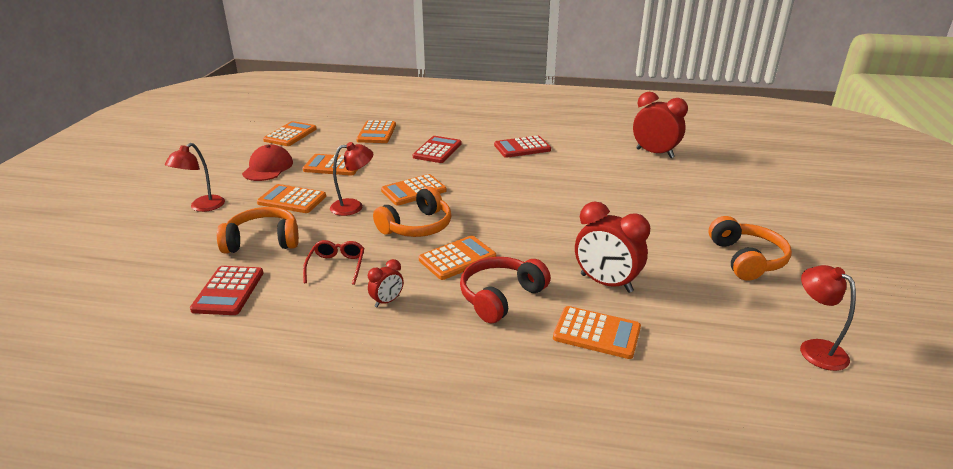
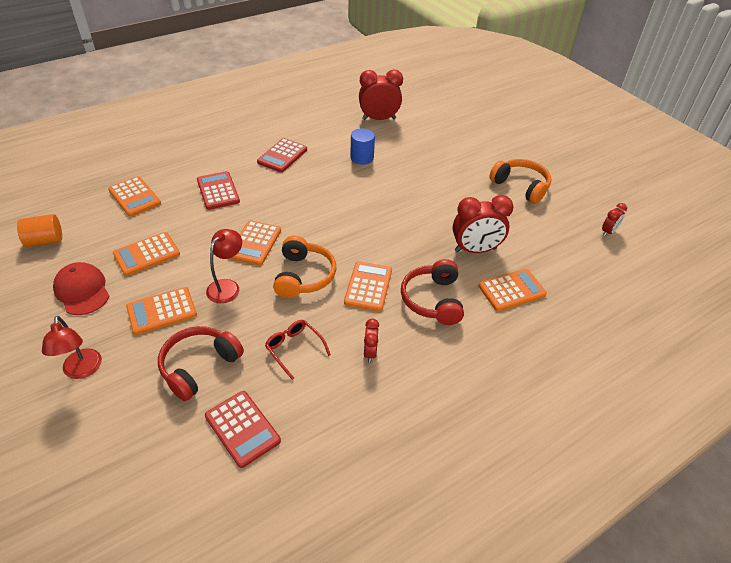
camera: 45 degrees left, 15 degrees up
orange headphones [217,207,299,254] -> red headphones [158,326,244,401]
orange calculator [263,121,317,146] -> orange cylinder [17,214,62,247]
red lamp [800,265,856,371] -> red clock [602,203,627,237]
none -> blue cylinder [350,128,375,165]

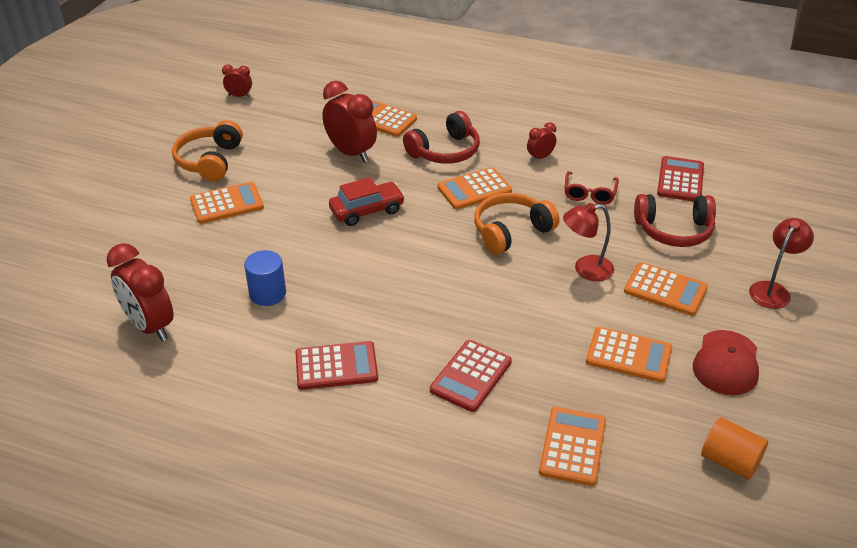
camera: 125 degrees left, 5 degrees down
orange calculator [229,220,281,266] -> orange calculator moved to [190,182,264,224]
none -> red car [329,177,405,226]

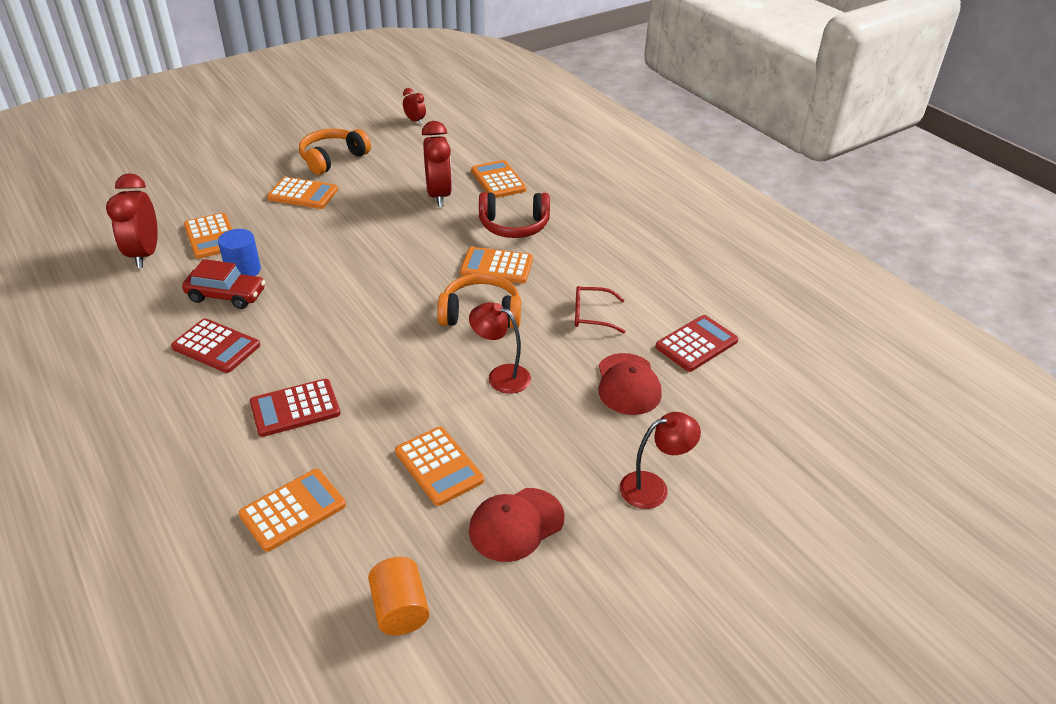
camera: 35 degrees right, 0 degrees up
red car [329,177,405,226] -> red car moved to [182,259,265,309]
red clock [527,122,556,161] -> none
red glasses [564,171,619,204] -> red glasses turned 45 degrees clockwise [575,286,626,333]
orange calculator [624,262,708,316] -> orange calculator moved to [184,213,233,259]
red headphones [634,194,716,247] -> red cap [598,353,662,415]

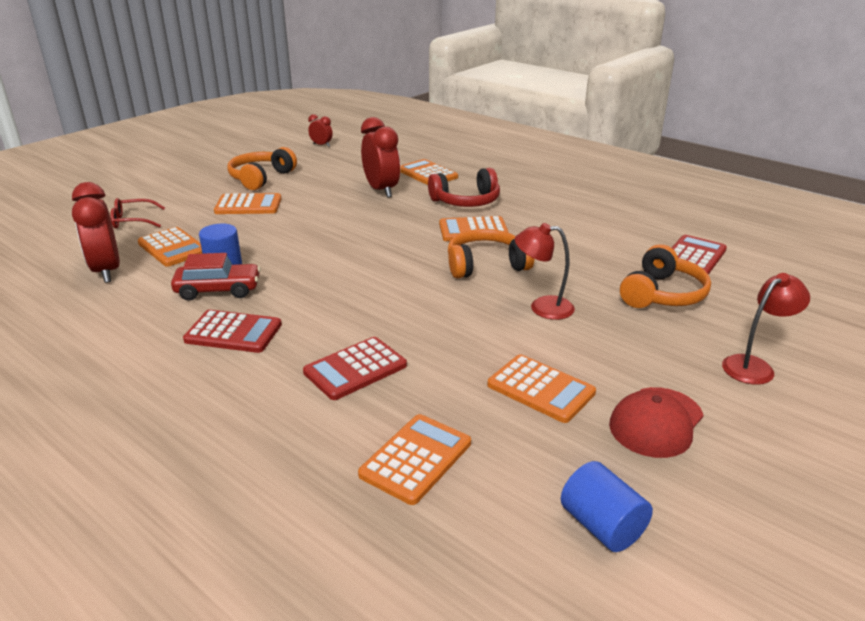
camera: 15 degrees left, 10 degrees down
orange cylinder [368,557,429,635] -> blue cylinder [561,461,653,552]
red glasses [575,286,626,333] -> red glasses moved to [111,198,165,229]
red cap [598,353,662,415] -> orange headphones [620,244,711,308]

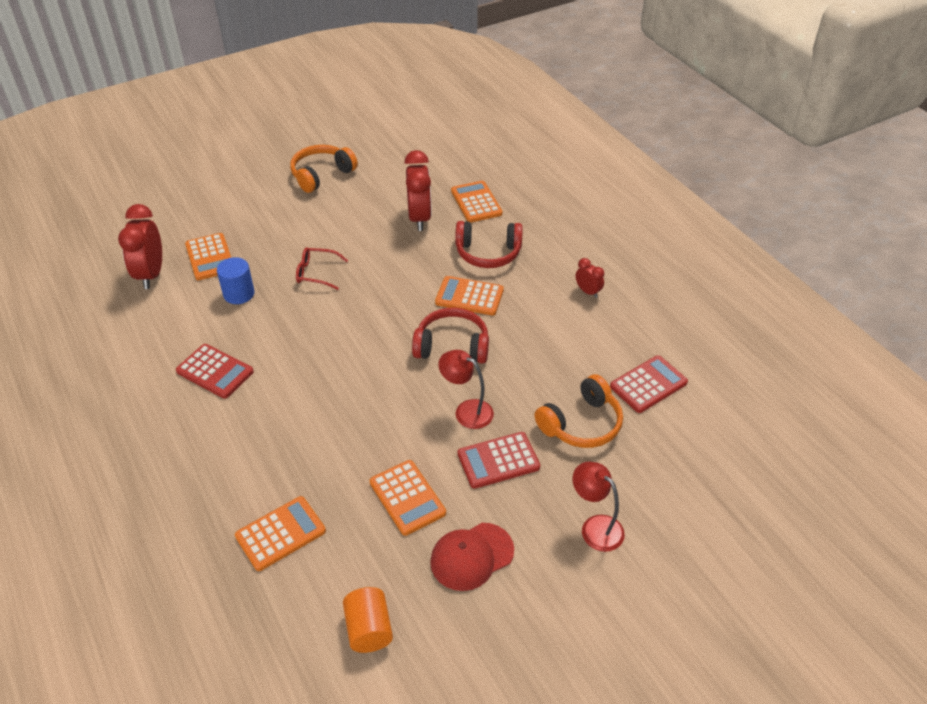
camera: 20 degrees right, 15 degrees up
red glasses [111,198,165,229] -> red glasses moved to [296,248,348,290]
red car [171,253,261,301] -> none
orange calculator [214,193,282,214] -> none
red calculator [303,337,407,400] -> red calculator moved to [458,432,540,489]
red clock [308,114,333,147] -> red clock moved to [576,258,604,298]
orange headphones [448,229,535,279] -> red headphones [412,308,489,364]
blue cylinder [561,461,653,552] -> orange cylinder [343,587,393,653]
red lamp [722,273,810,385] -> red lamp turned 120 degrees counterclockwise [573,462,625,552]

